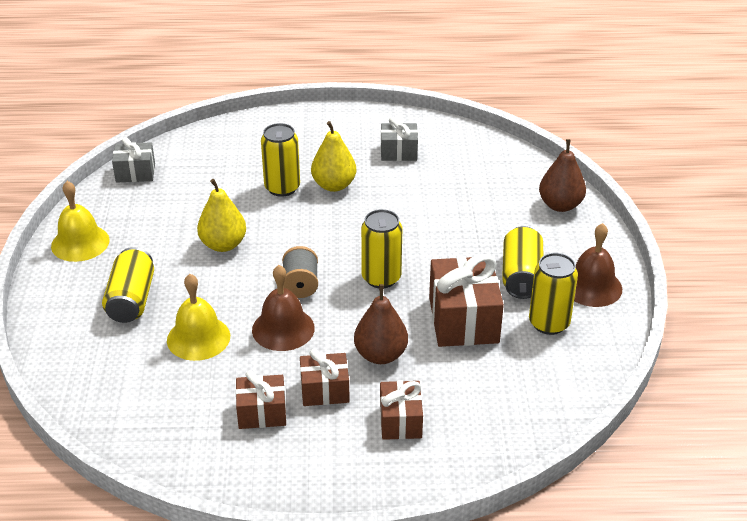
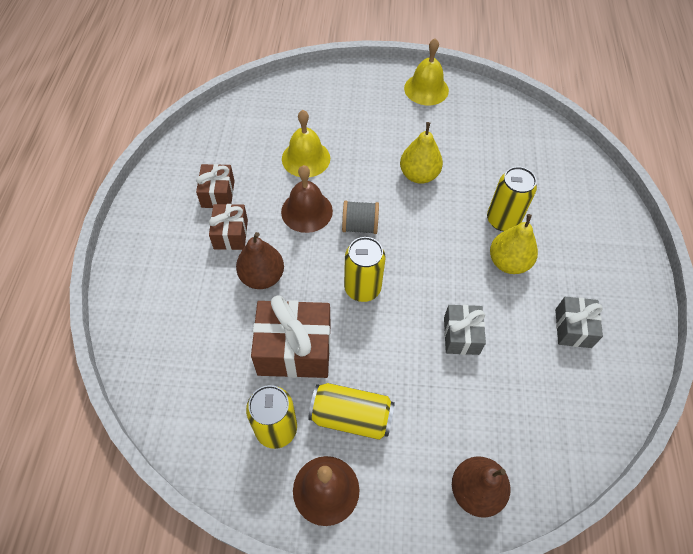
camera: 95 degrees right, 20 degrees up
yellow can [102,247,154,323] -> none
grey gift [112,137,155,183] -> grey gift moved to [444,305,486,355]
brown gift [380,380,423,440] -> none

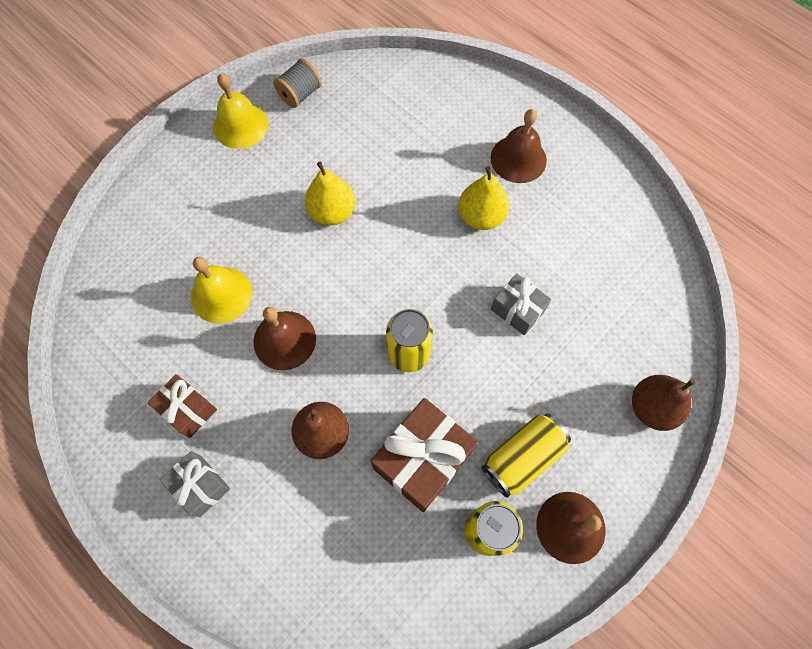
camera: 50 degrees left, 10 degrees up
brown gift [209,204,248,250] -> none
grey spool [342,200,379,234] -> grey spool moved to [273,58,322,108]
yellow can [487,167,537,231] -> none
grey gift [555,297,603,348] -> grey gift moved to [160,451,230,517]
none -> brown bell [491,109,547,183]

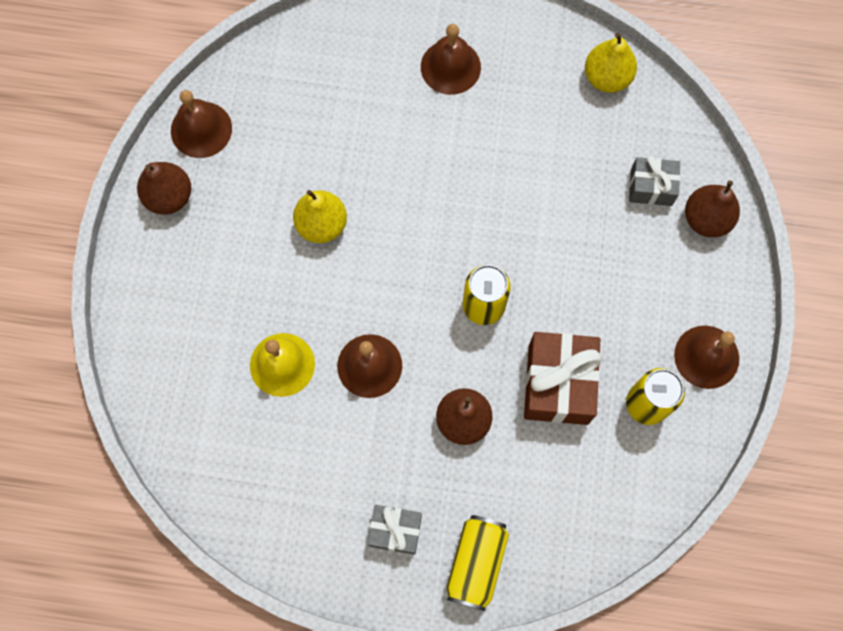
camera: 35 degrees left, 5 degrees up
brown gift [148,374,217,438] -> none
yellow bell [213,73,268,149] -> brown pear [137,162,191,214]
grey spool [273,58,322,108] -> brown bell [171,90,232,158]
yellow pear [459,166,509,230] -> yellow pear moved to [585,33,637,93]
yellow can [482,414,571,498] -> yellow can moved to [447,515,509,611]
grey gift [491,273,552,335] -> grey gift moved to [629,155,680,206]

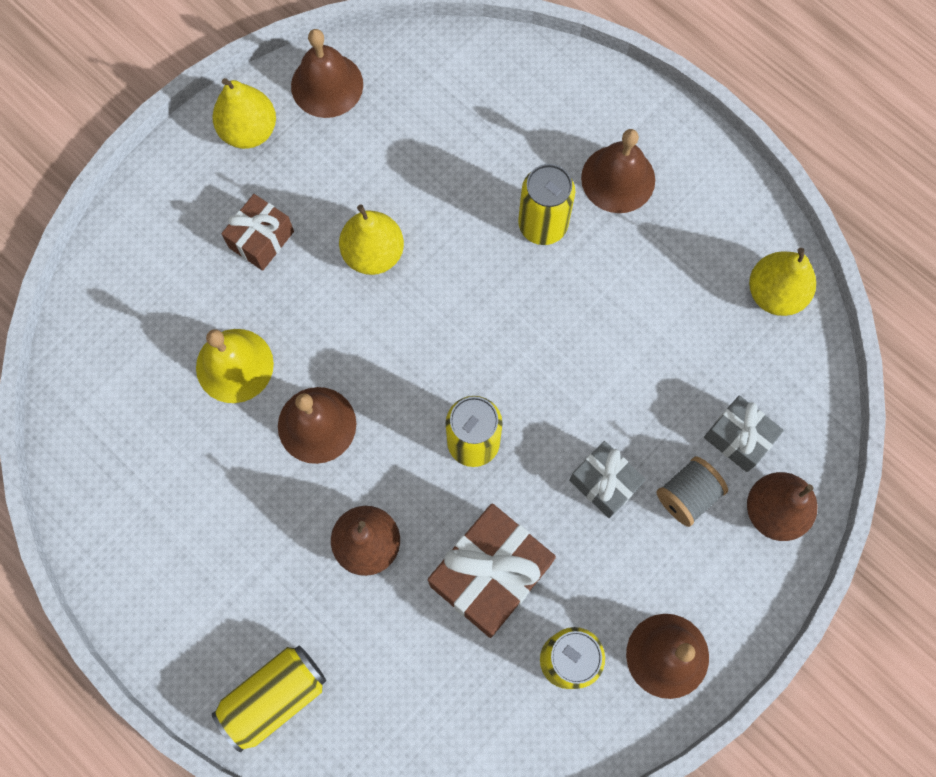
camera: 35 degrees right, 0 degrees up
brown pear [137,162,191,214] -> yellow pear [212,78,276,149]
grey gift [368,505,422,555] -> grey gift moved to [569,441,646,518]
none -> brown gift [221,194,294,271]
none -> yellow can [518,164,575,245]
none -> grey spool [657,457,728,527]

